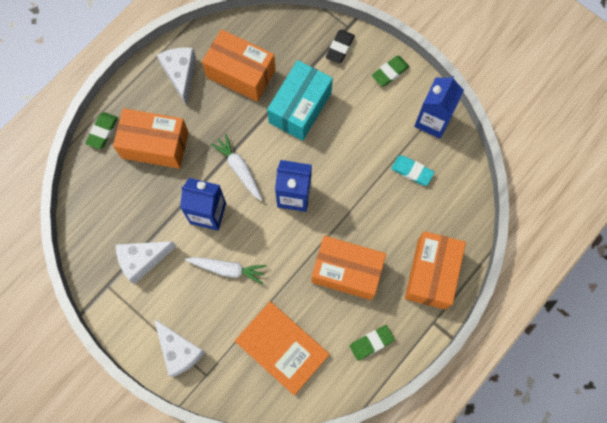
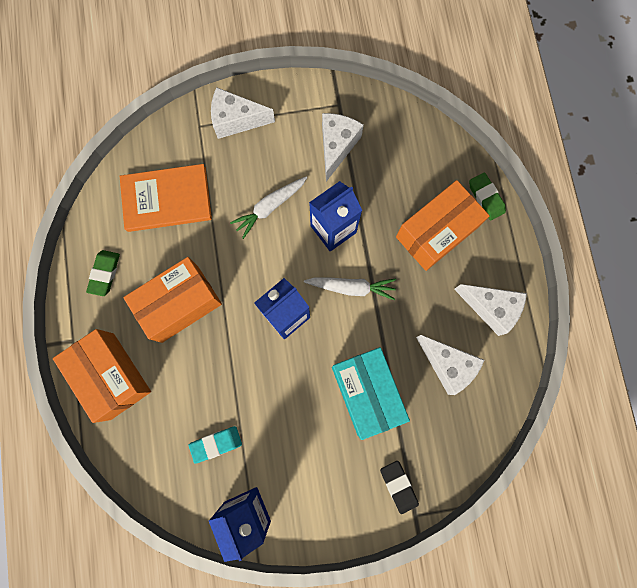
camera: 130 degrees right, 5 degrees up
orange box [202,29,276,102] -> white cheese [416,335,484,395]
green eraser [372,56,410,87] -> none

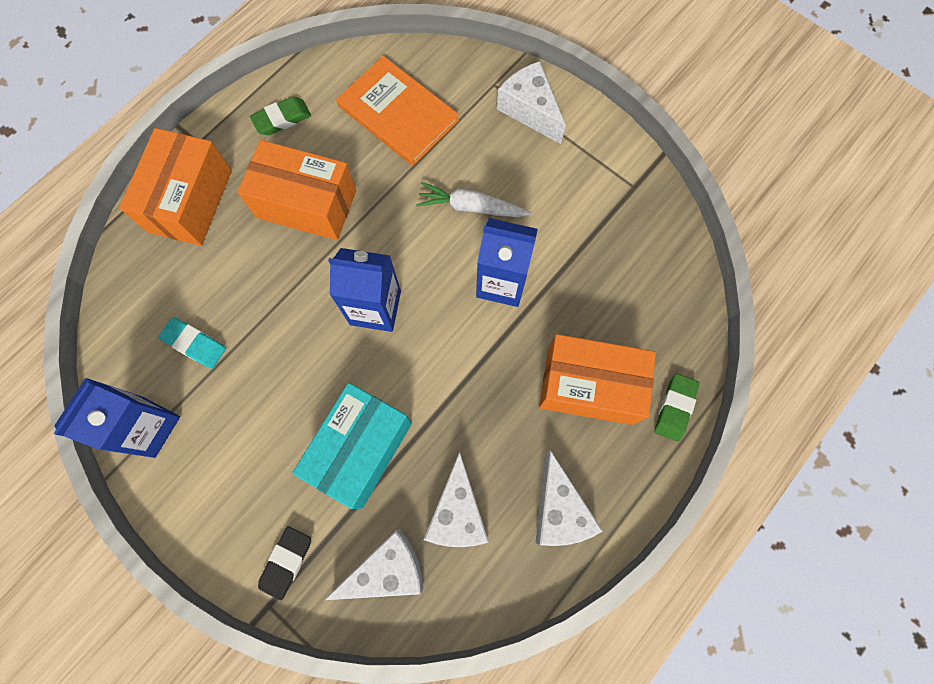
camera: 50 degrees right, 5 degrees down
white carrot [304,278,396,300] -> none
white cheese [322,113,364,182] -> white cheese moved to [324,529,423,600]

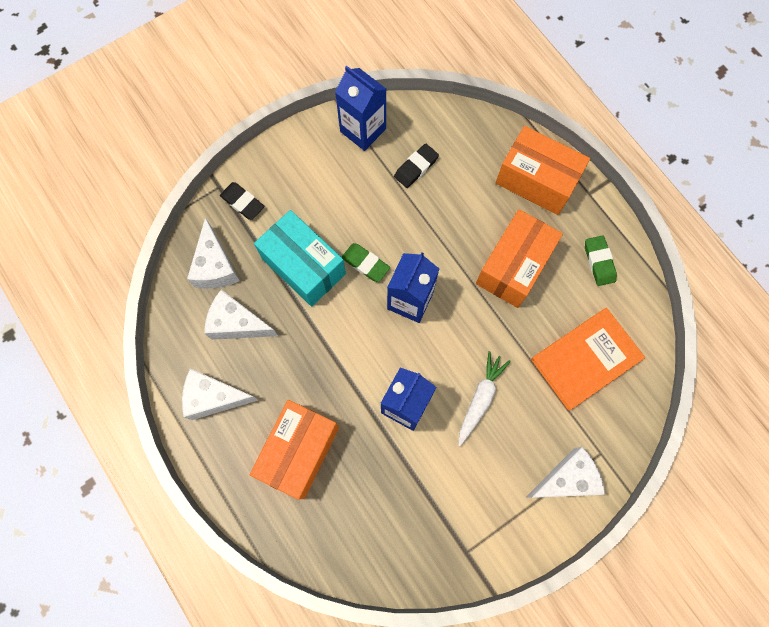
camera: 105 degrees right, 0 degrees up
turquoise eraser [158,317,226,369] -> black eraser [394,143,439,188]
green eraser [654,374,700,442] -> green eraser moved to [342,243,390,282]

